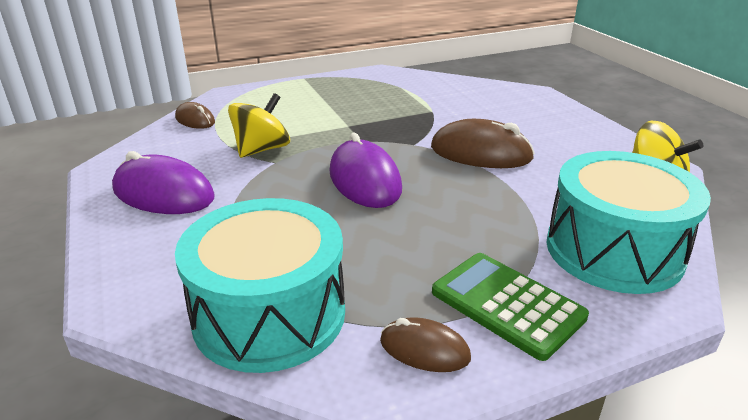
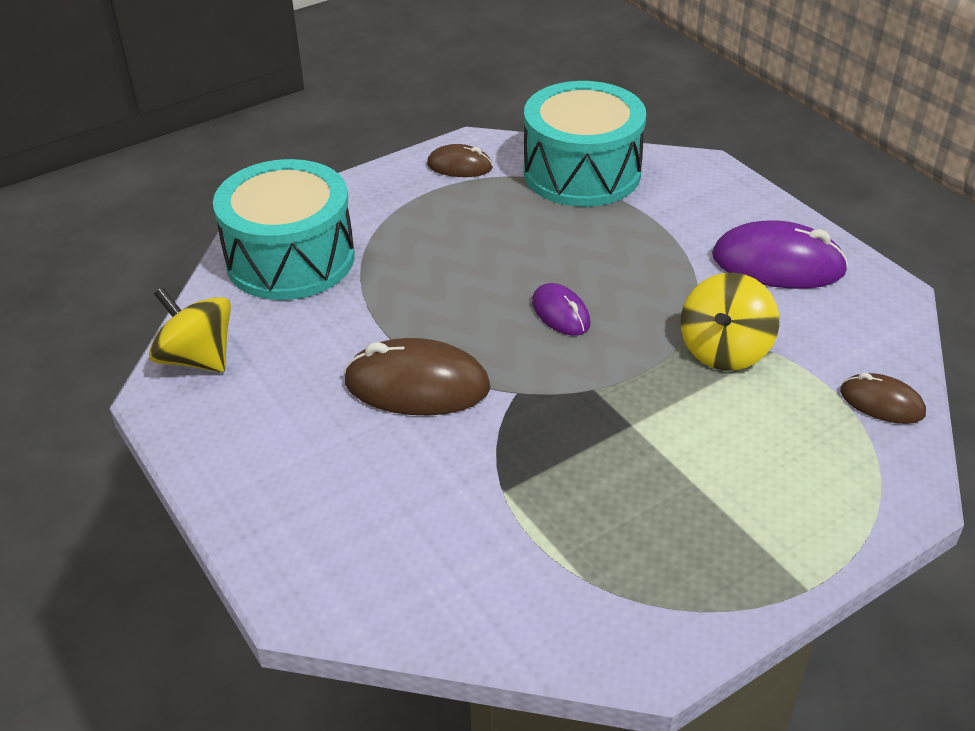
camera: 170 degrees right, 10 degrees up
purple mouse [329,133,402,208] -> purple mouse [532,283,590,336], size x0.57
green calculator [432,253,589,361] -> none

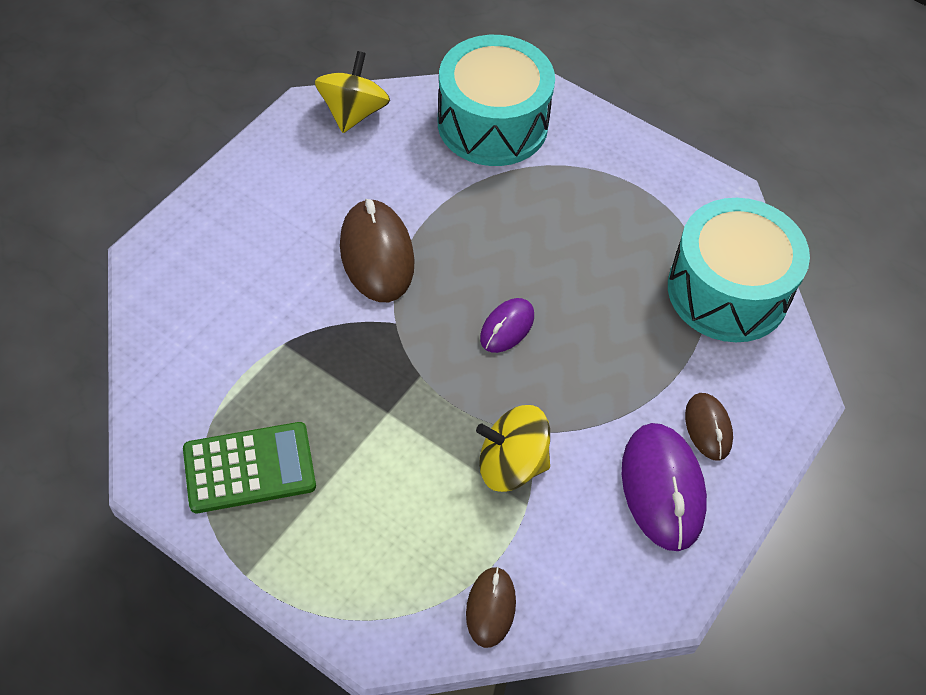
camera: 65 degrees right, 15 degrees up
brown mouse [427,144,493,177] -> brown mouse moved to [685,393,733,461]
none -> green calculator [183,422,316,513]

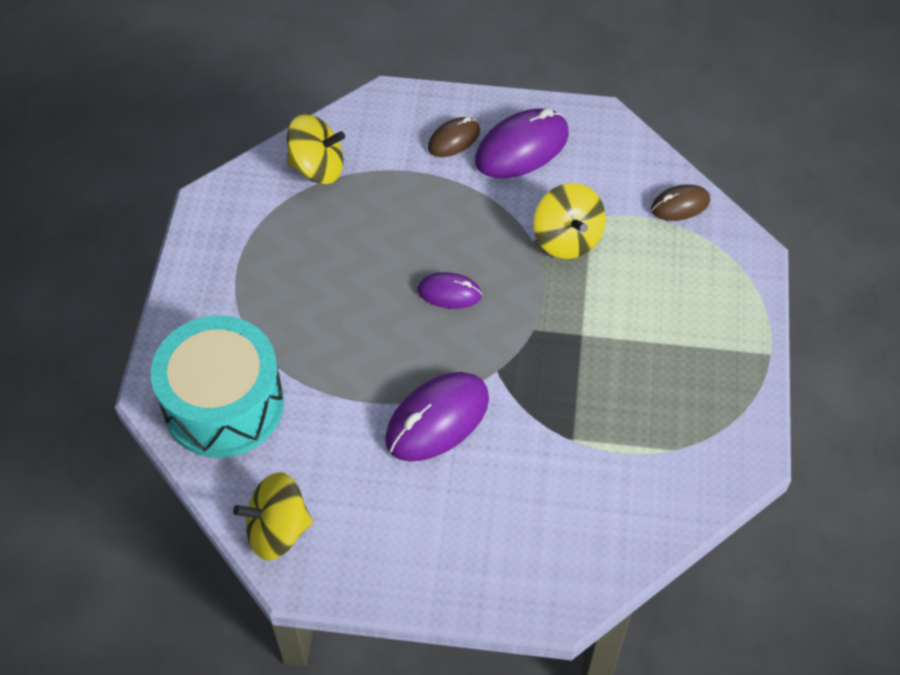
camera: 115 degrees left, 0 degrees up
green calculator [183,422,316,513] -> none
brown mouse [340,199,415,302] -> purple mouse [385,372,489,462]
turquoise drum [668,198,810,342] -> yellow spinning top [287,114,345,184]

